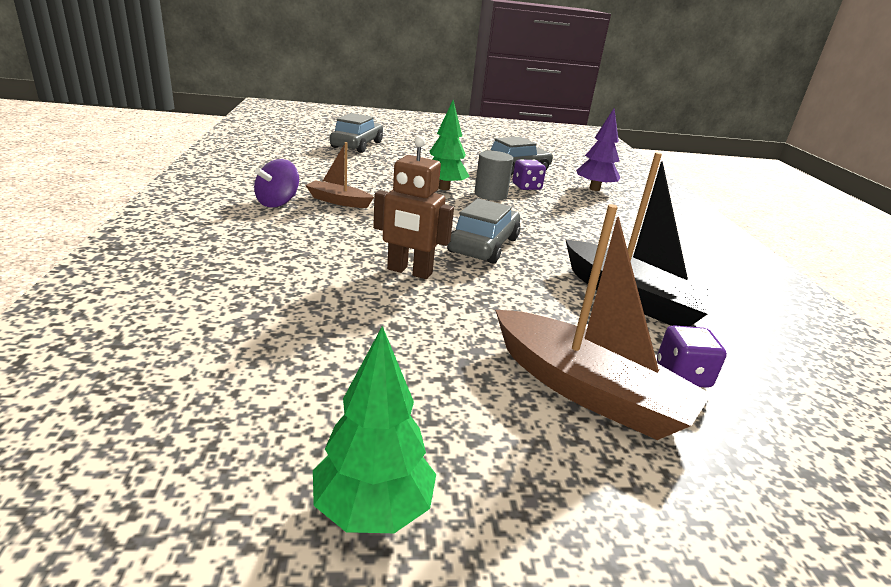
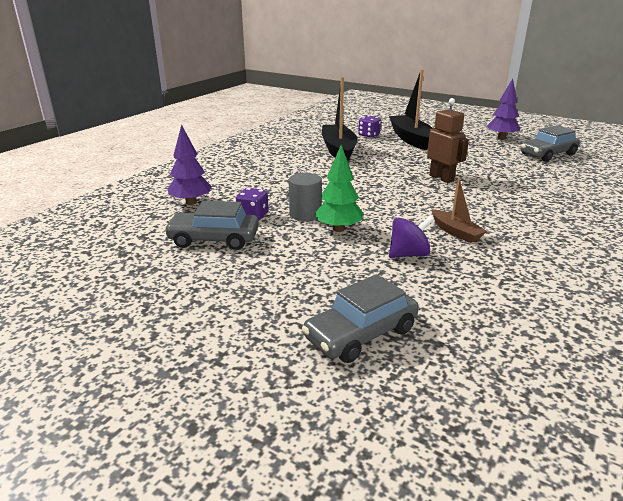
camera: 140 degrees left, 0 degrees up
purple spinning top [254,159,299,208] -> purple spinning top moved to [389,215,434,258]
green tree [313,326,436,533] -> purple tree [487,79,520,140]
grey car [447,198,520,264] -> grey car moved to [520,125,580,162]
brown boat [495,204,712,440] -> black boat [389,69,432,151]

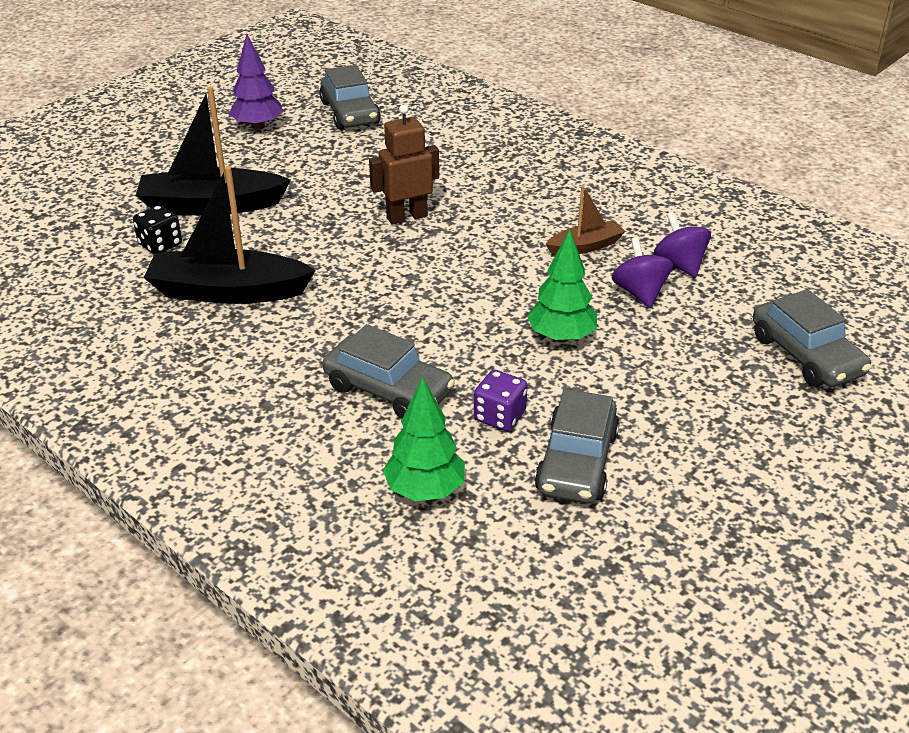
camera: 80 degrees left, 10 degrees up
purple tree [167,124,212,205] -> green tree [383,377,465,501]
grey cylinder [289,173,322,221] -> none
purple dice [358,115,381,138] -> black dice [133,205,182,254]
none -> grey car [323,324,455,418]
none -> purple spinning top [654,211,711,278]

